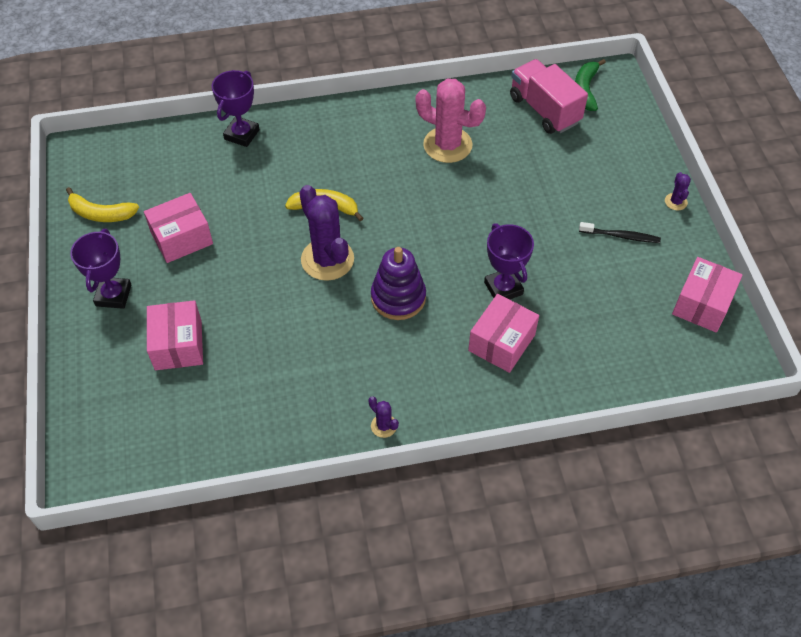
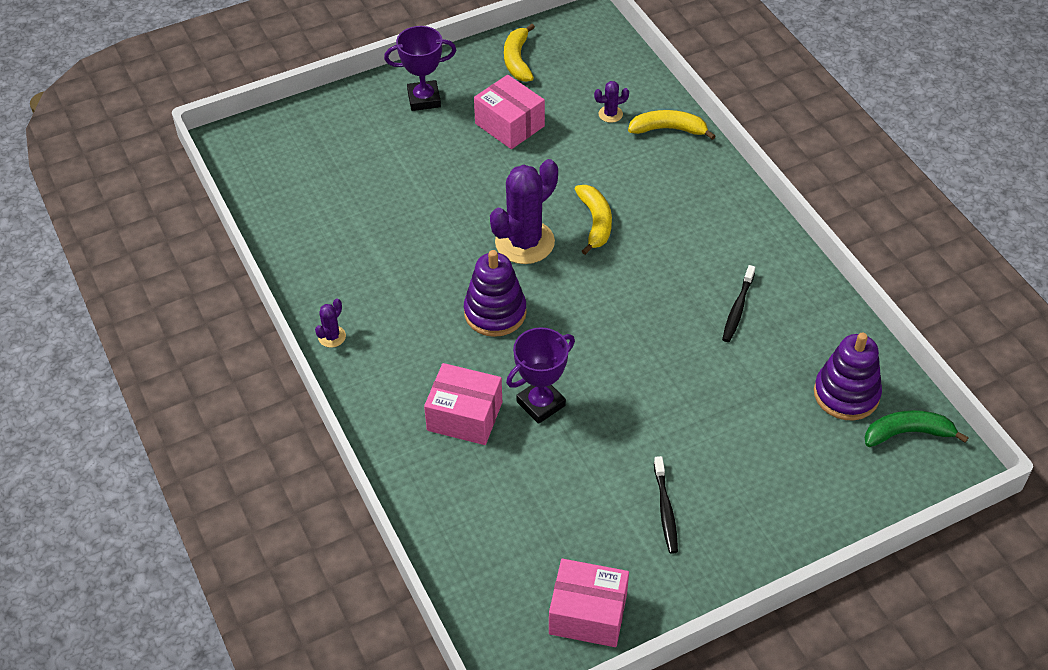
camera: 75 degrees right, 5 degrees down
pink box [147,300,203,370] -> none
purple trophy [212,70,260,147] -> yellow banana [628,110,715,140]
pink cactus [416,78,486,163] -> black toothbrush [722,265,755,342]
pink truck [510,59,588,134] -> purple stacking toy [814,333,882,420]
purple cactus [665,172,691,210] -> purple cactus moved to [594,81,629,123]

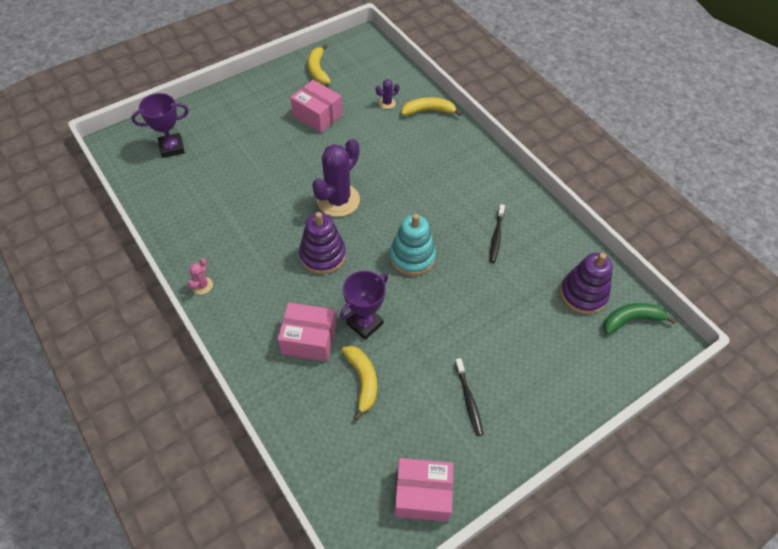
camera: 10 degrees left, 5 degrees up
purple cactus [315,299,346,348] -> pink cactus [188,258,213,294]
purple trophy [384,26,456,111] -> purple trophy moved to [131,93,189,158]
yellow banana [575,185,612,255] -> yellow banana moved to [342,346,377,420]
none -> turquoise stacking toy [390,214,436,276]

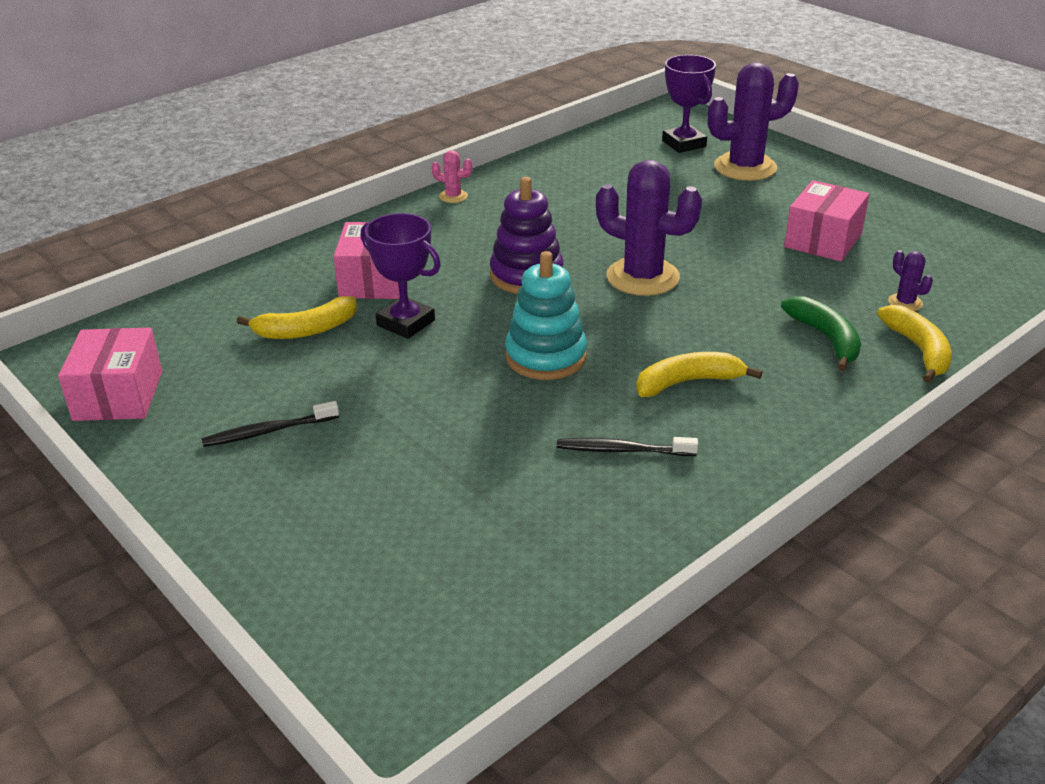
camera: 85 degrees right, 20 degrees down
yellow banana [308,44,331,85] -> yellow banana moved to [636,352,763,397]
purple stacking toy [560,253,613,314] -> none
green banana [603,303,677,334] -> green banana moved to [781,296,861,371]
none -> purple cactus [708,63,799,181]

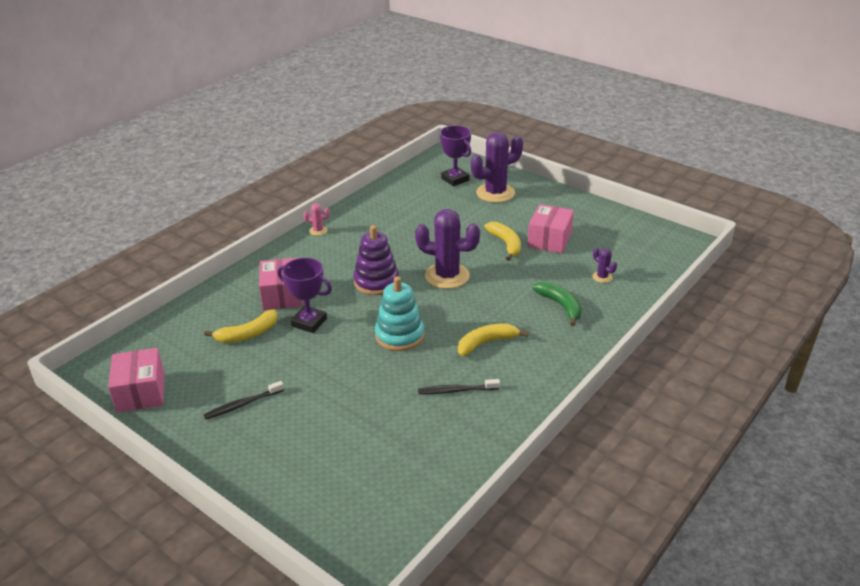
camera: 10 degrees left, 0 degrees up
yellow banana [877,305,952,383] -> yellow banana moved to [484,222,521,261]

